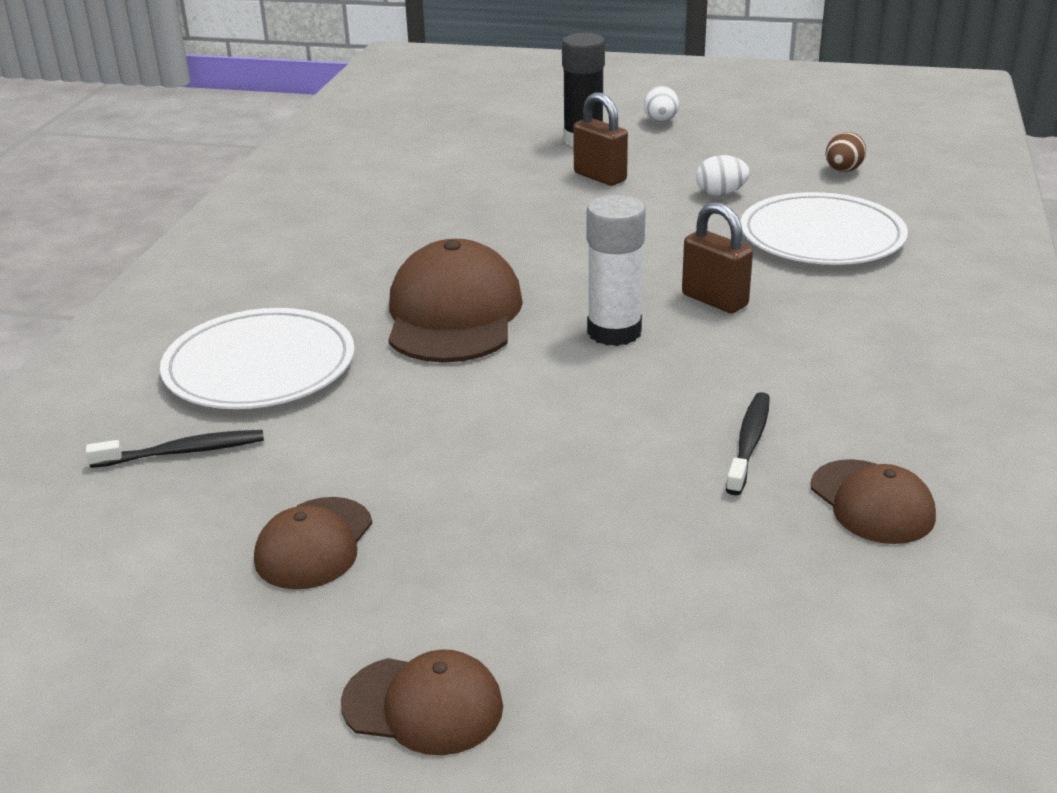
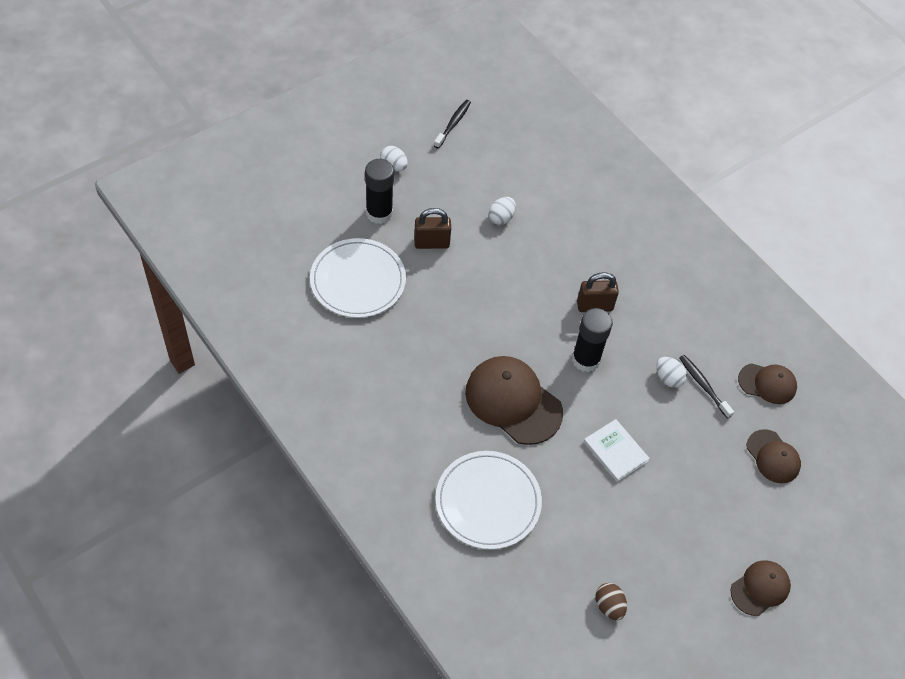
camera: 55 degrees left, 25 degrees up
black toothbrush [86,430,264,468] -> black toothbrush moved to [434,100,471,149]
brown cap [254,497,372,589] -> brown cap moved to [747,429,801,483]
white glue stick [587,195,646,346] -> black glue stick [572,308,613,372]
white plate [740,192,908,265] -> white plate moved to [310,238,406,318]
brown egg [825,132,866,172] -> brown egg moved to [595,583,627,620]
none -> white book [584,419,650,482]
none -> white egg [656,357,687,388]

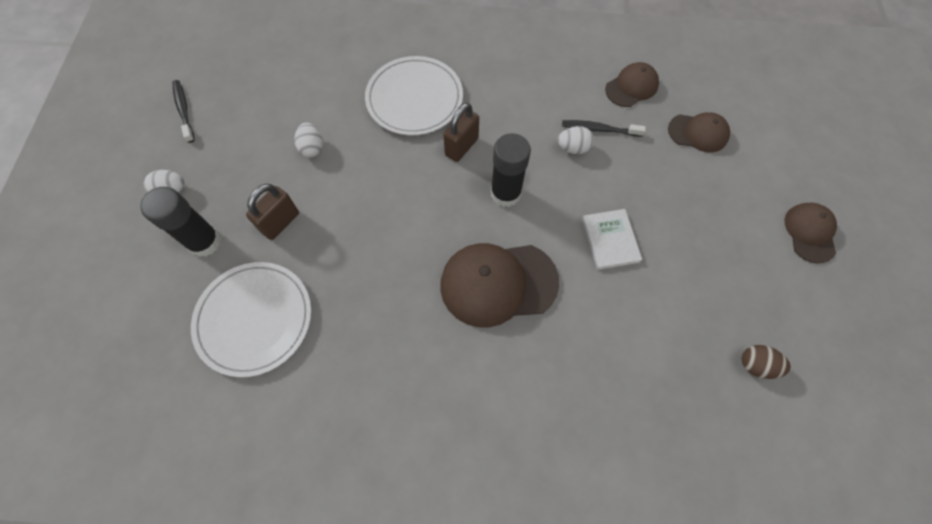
camera: 45 degrees left, 10 degrees up
white plate [435,451,542,549] -> white plate moved to [365,56,463,135]
white book [584,419,650,482] -> white book turned 75 degrees clockwise [582,209,642,270]

